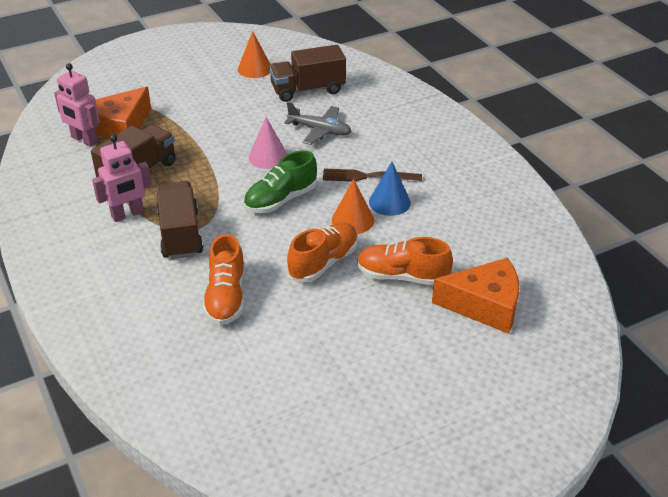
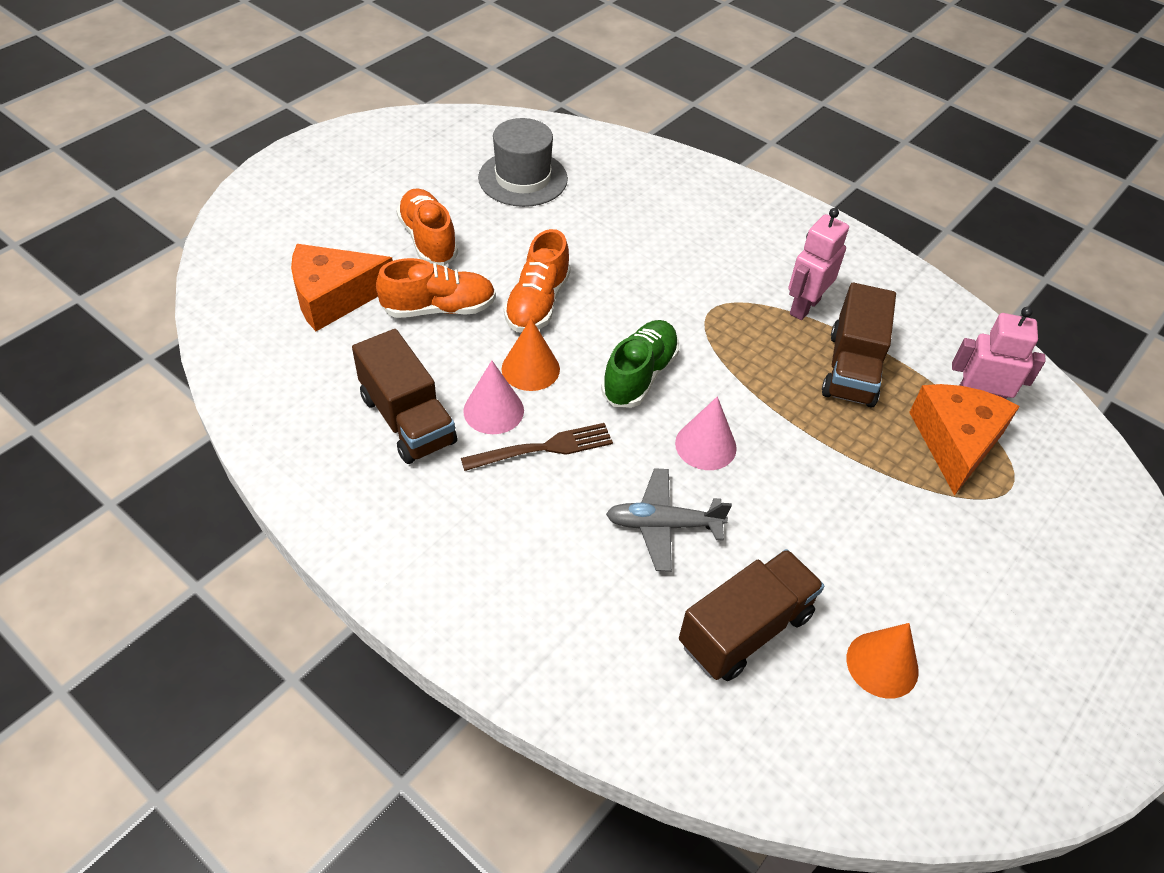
camera: 155 degrees right, 10 degrees up
brown truck [157,181,203,259] -> brown truck moved to [352,329,457,464]
orange shoe [202,234,245,325] -> orange shoe moved to [396,189,458,266]
blue cone [369,162,411,216] -> pink cone [463,361,524,434]
none -> grey hat [478,118,568,207]

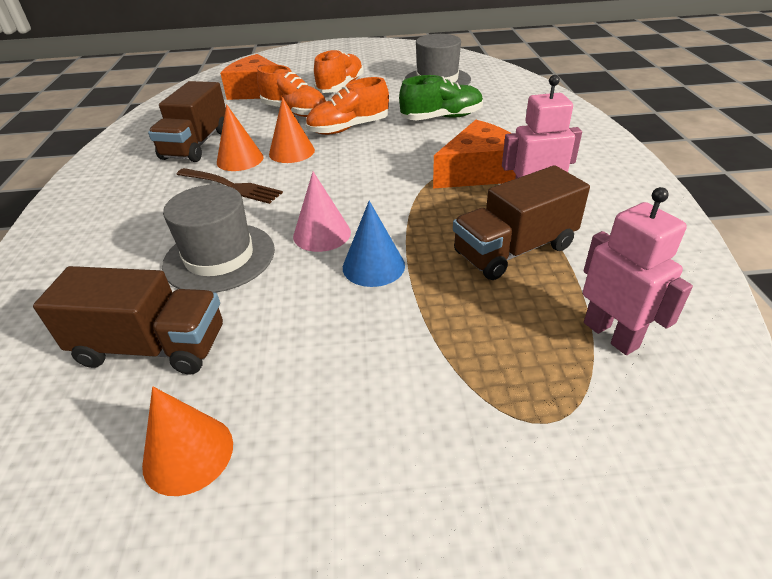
camera: 50 degrees right, 10 degrees down
pink cone [463,361,524,434] -> orange cone [217,104,264,171]
green shoe [601,320,679,408] -> green shoe moved to [399,75,483,120]
grey plane [606,468,732,572] -> grey hat [162,185,275,293]
orange cheese [909,384,1020,496] -> orange cheese moved to [433,120,516,188]
none -> blue cone [343,201,405,287]

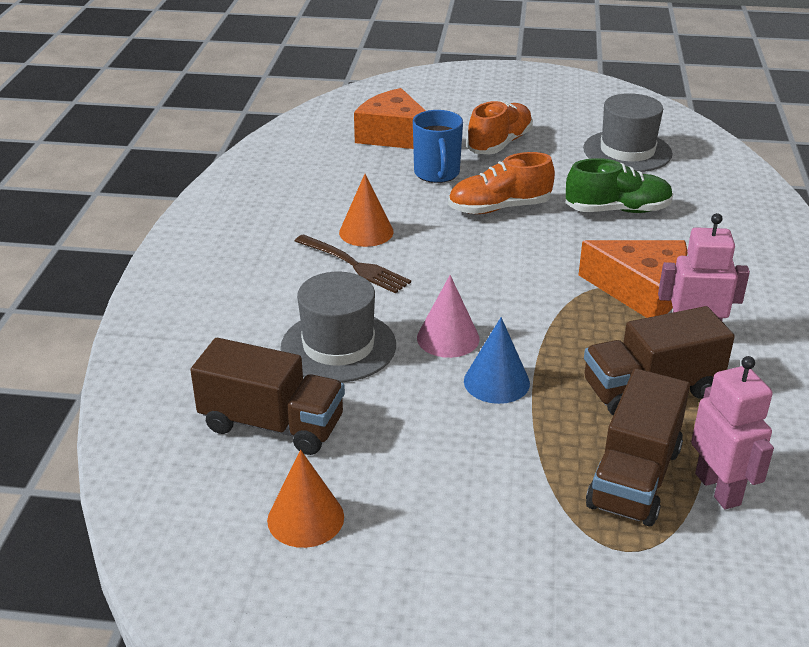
camera: 10 degrees right, 5 degrees down
brown truck [148,81,226,162] -> brown truck moved to [586,368,690,526]
orange shoe [257,64,326,117] -> blue mug [413,110,463,183]
orange cone [269,97,315,163] -> none
orange cheese [433,120,516,188] -> orange cheese turned 45 degrees clockwise [579,240,687,318]

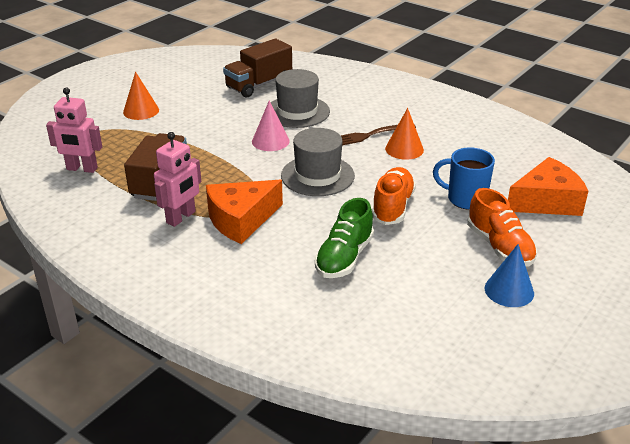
camera: 120 degrees right, 0 degrees up
orange cone [267,450,344,548] -> orange cone moved to [123,72,159,120]
blue cone [464,317,530,404] -> blue cone moved to [485,244,534,307]
grey hat [583,93,673,172] -> grey hat moved to [281,128,355,196]
brown truck [586,368,690,526] -> none

